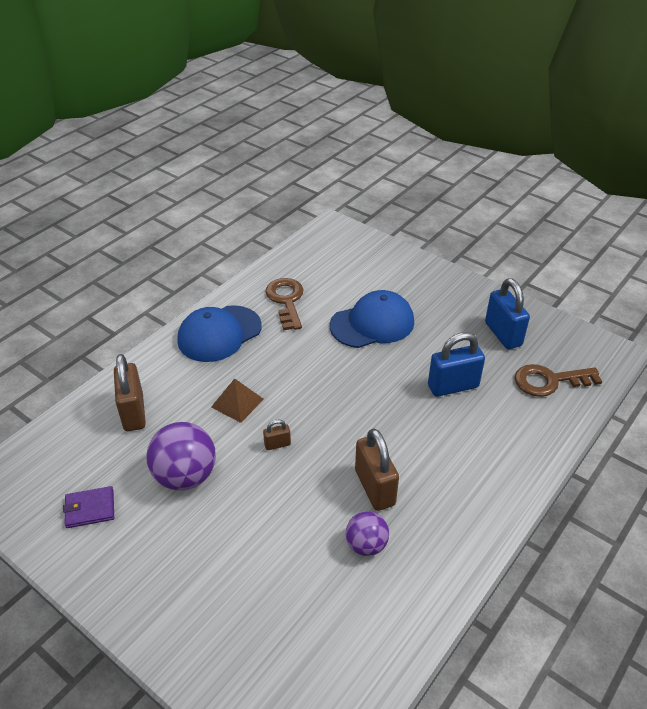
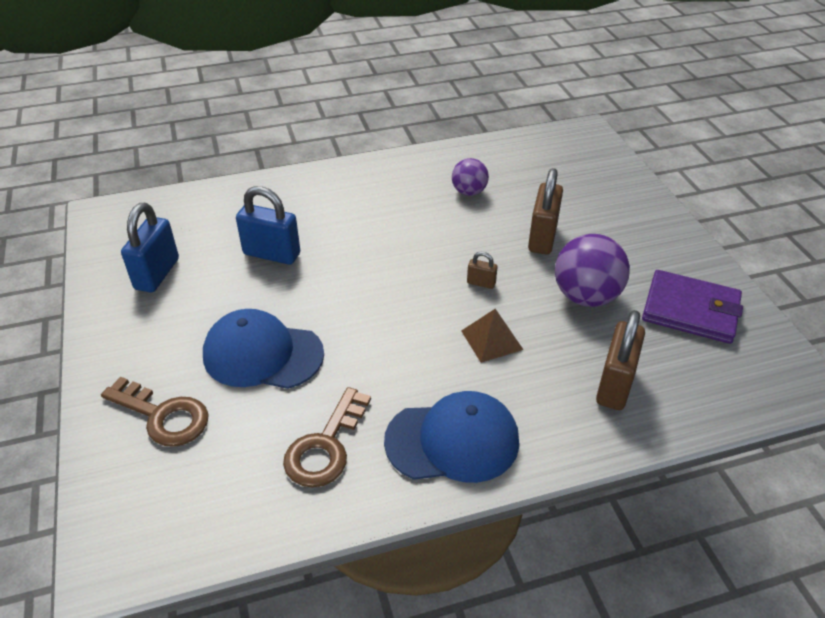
camera: 145 degrees left, 0 degrees up
purple wallet [63,486,114,528] -> purple wallet [642,270,743,344], size x1.76
brown padlock [355,428,399,511] -> brown padlock moved to [528,168,563,254]
brown key [515,364,602,397] -> brown key moved to [101,377,209,447]

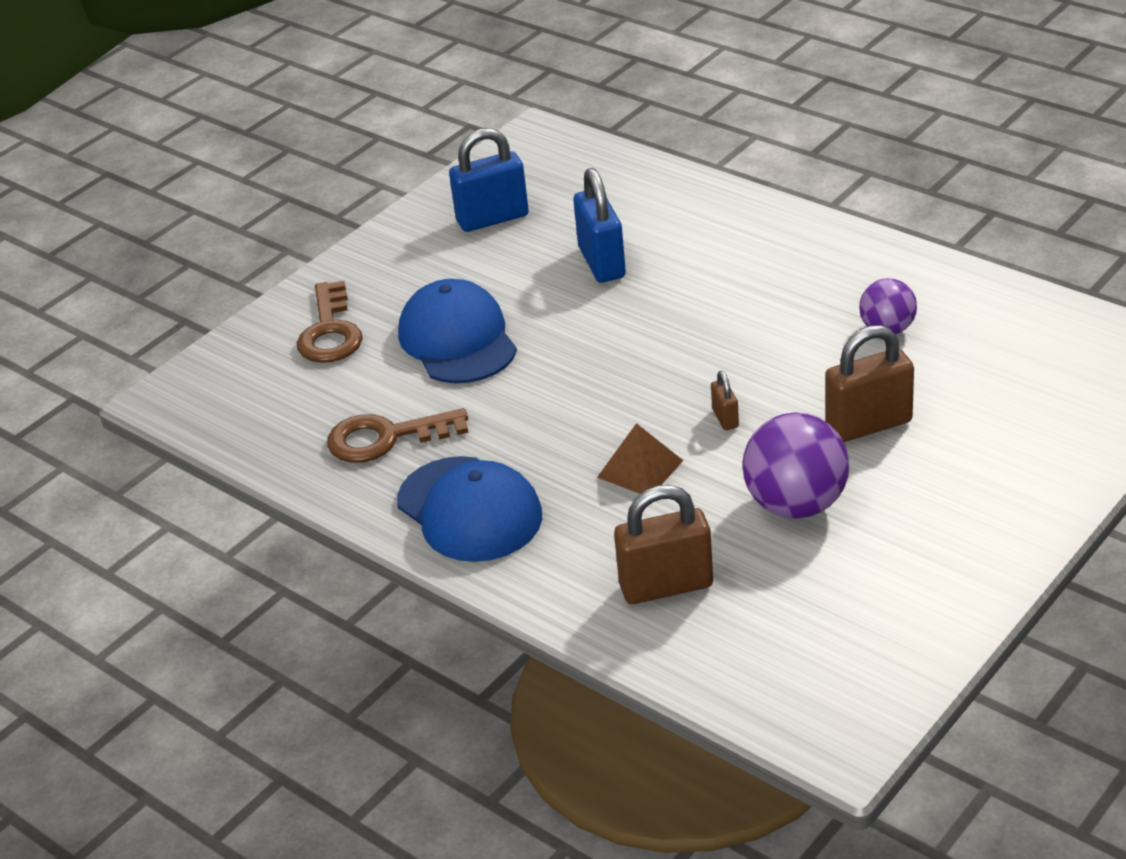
camera: 60 degrees right, 5 degrees down
purple wallet [642,270,743,344] -> none

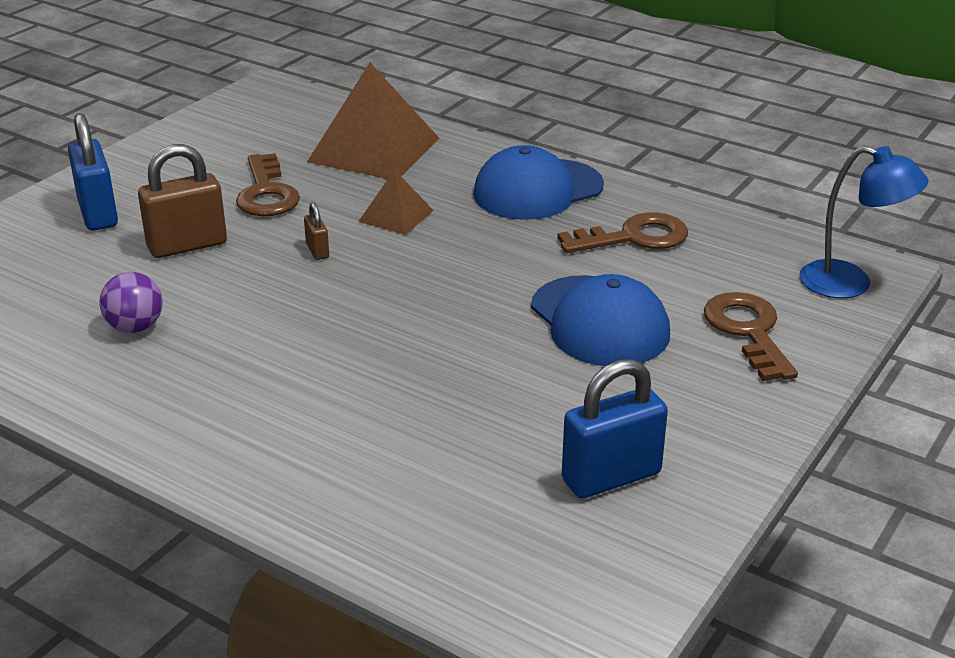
camera: 170 degrees right, 5 degrees down
blue cap [397,456,542,562] -> blue cap turned 75 degrees counterclockwise [473,145,604,220]
blue padlock [573,168,626,283] -> blue padlock moved to [68,113,118,231]
brown padlock [614,485,713,604] -> brown pyramid [307,63,440,179]
purple ball [742,412,849,518] -> brown key [236,153,300,216]
none -> blue lamp [799,146,928,298]

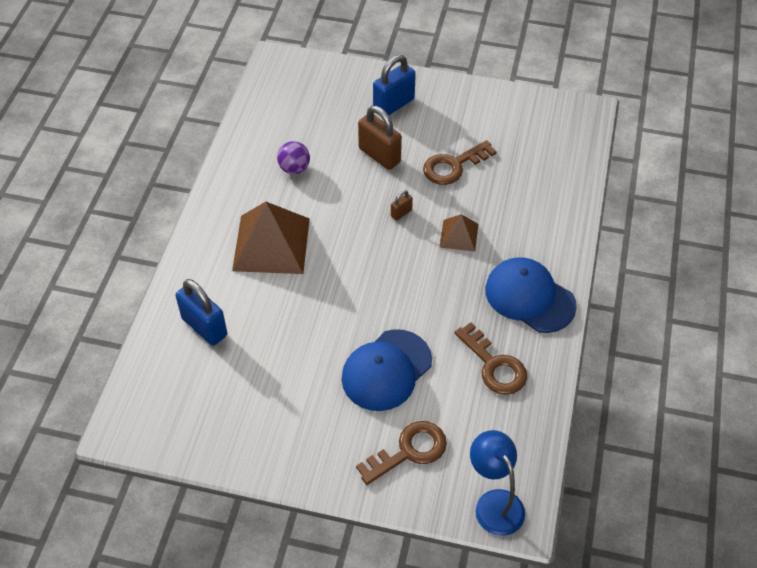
camera: 70 degrees right, 20 degrees up
brown pyramid [307,63,440,179] -> brown pyramid moved to [232,202,310,274]
blue padlock [562,359,668,498] -> blue padlock moved to [175,279,227,346]
blue lamp [799,146,928,298] -> blue lamp turned 150 degrees clockwise [470,430,525,536]

